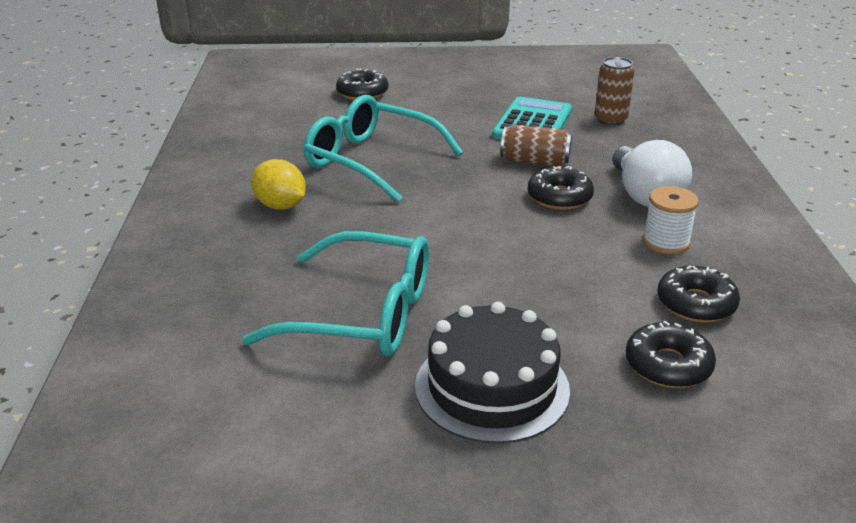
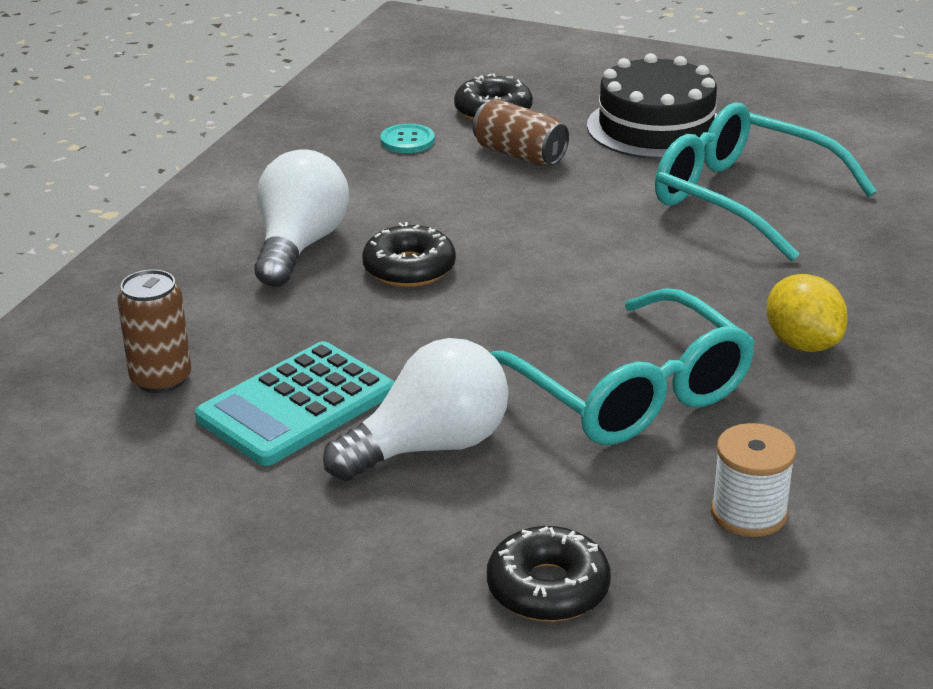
camera: 155 degrees left, 0 degrees up
brown can [501,124,572,167] -> brown can moved to [473,99,569,166]
white spool [643,186,699,254] -> white spool moved to [711,423,796,537]
black donut [657,265,740,322] -> turquoise button [380,124,435,153]
none -> white light bulb [323,338,509,481]

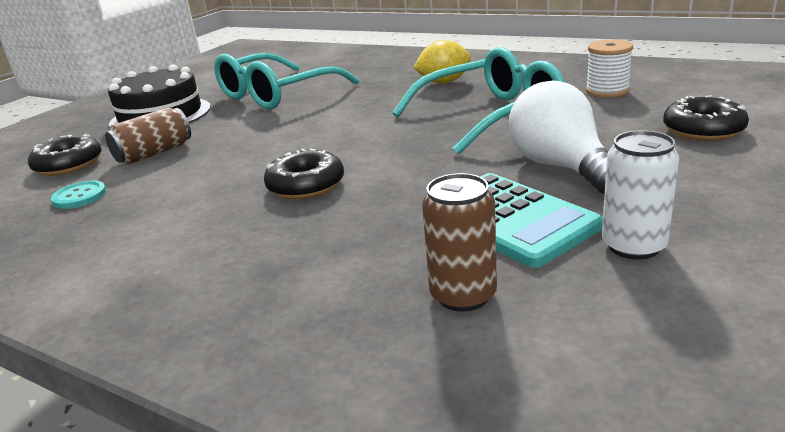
camera: 80 degrees left, 5 degrees down
white light bulb [254,149,349,287] -> none
none -> white can [602,130,679,260]

